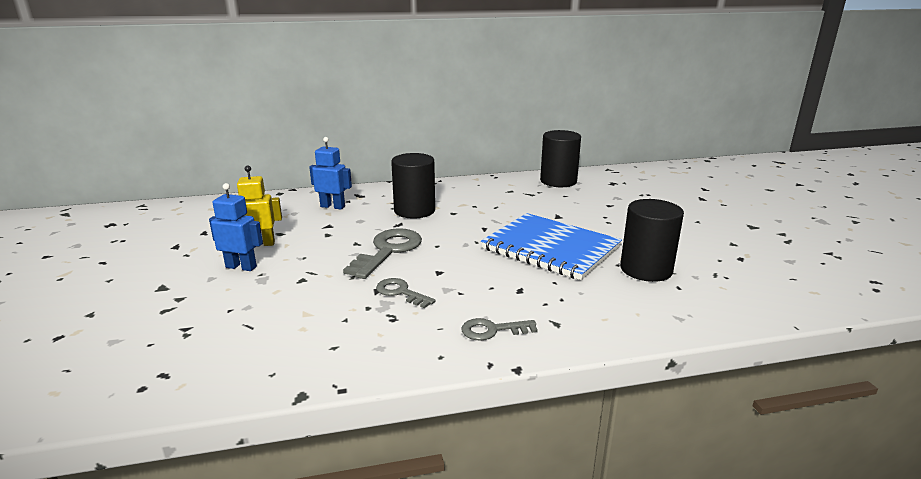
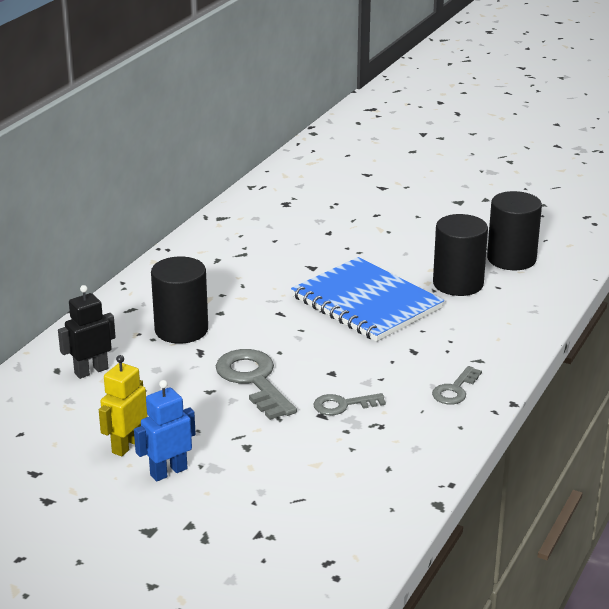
camera: 50 degrees left, 5 degrees up
blue robot [309,137,352,209] -> black robot [58,285,116,379]
blue notebook [481,213,622,280] -> blue notebook turned 60 degrees clockwise [291,257,444,342]
black cylinder [540,130,581,187] -> black cylinder moved to [487,191,542,270]

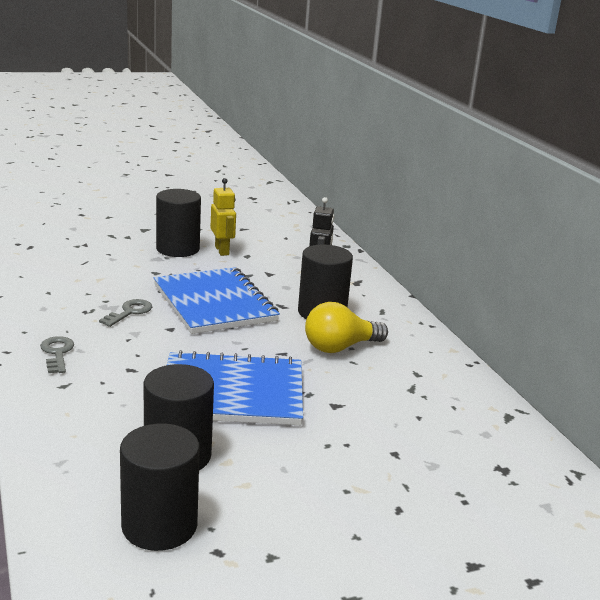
camera: 130 degrees right, 5 degrees down
blue robot [134,380,196,481] -> black cylinder [156,189,201,257]
grey key [216,349,297,420] -> blue notebook [154,267,280,334]
none -> yellow light bulb [305,302,388,353]

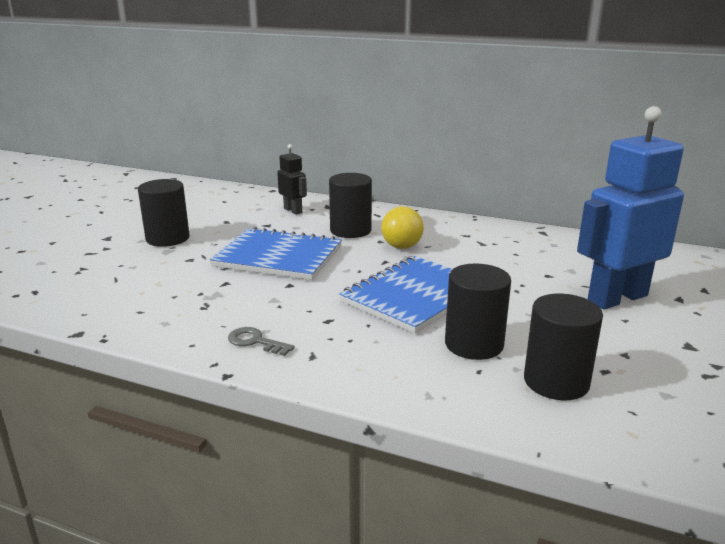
camera: 45 degrees left, 0 degrees up
grey key [99,299,152,327] -> none
yellow robot [211,178,236,256] -> none
none -> blue robot [577,106,684,309]

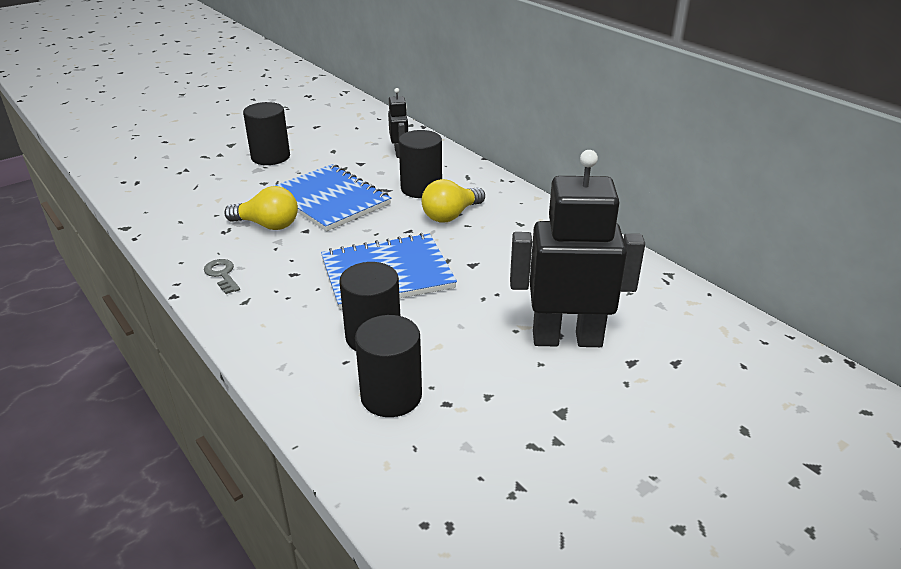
camera: 30 degrees right, 10 degrees up
blue robot [577,106,684,309] -> black robot [510,150,645,347]
none -> yellow light bulb [224,186,298,230]

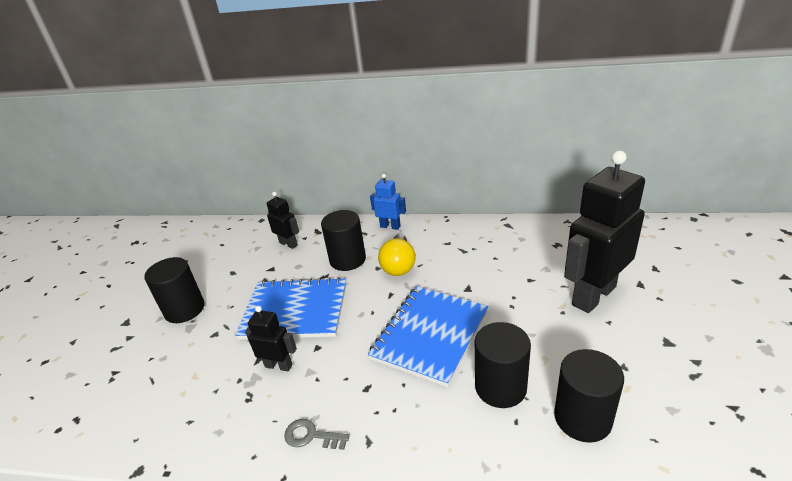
camera: 40 degrees left, 0 degrees up
yellow light bulb [224,186,298,230] -> black robot [245,306,297,371]
none -> blue robot [370,174,406,230]

